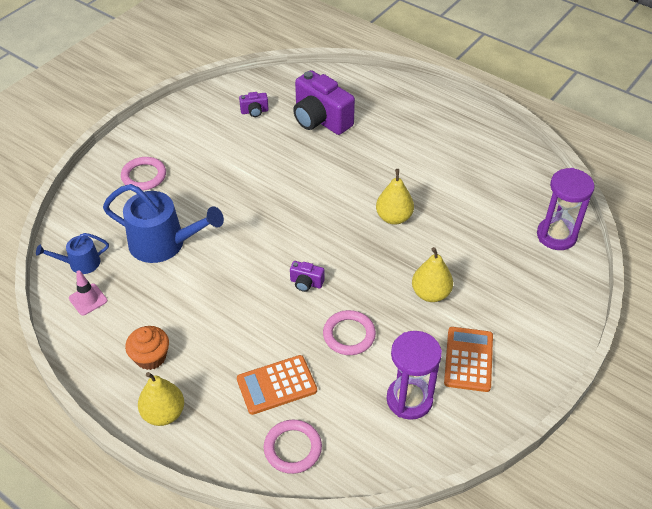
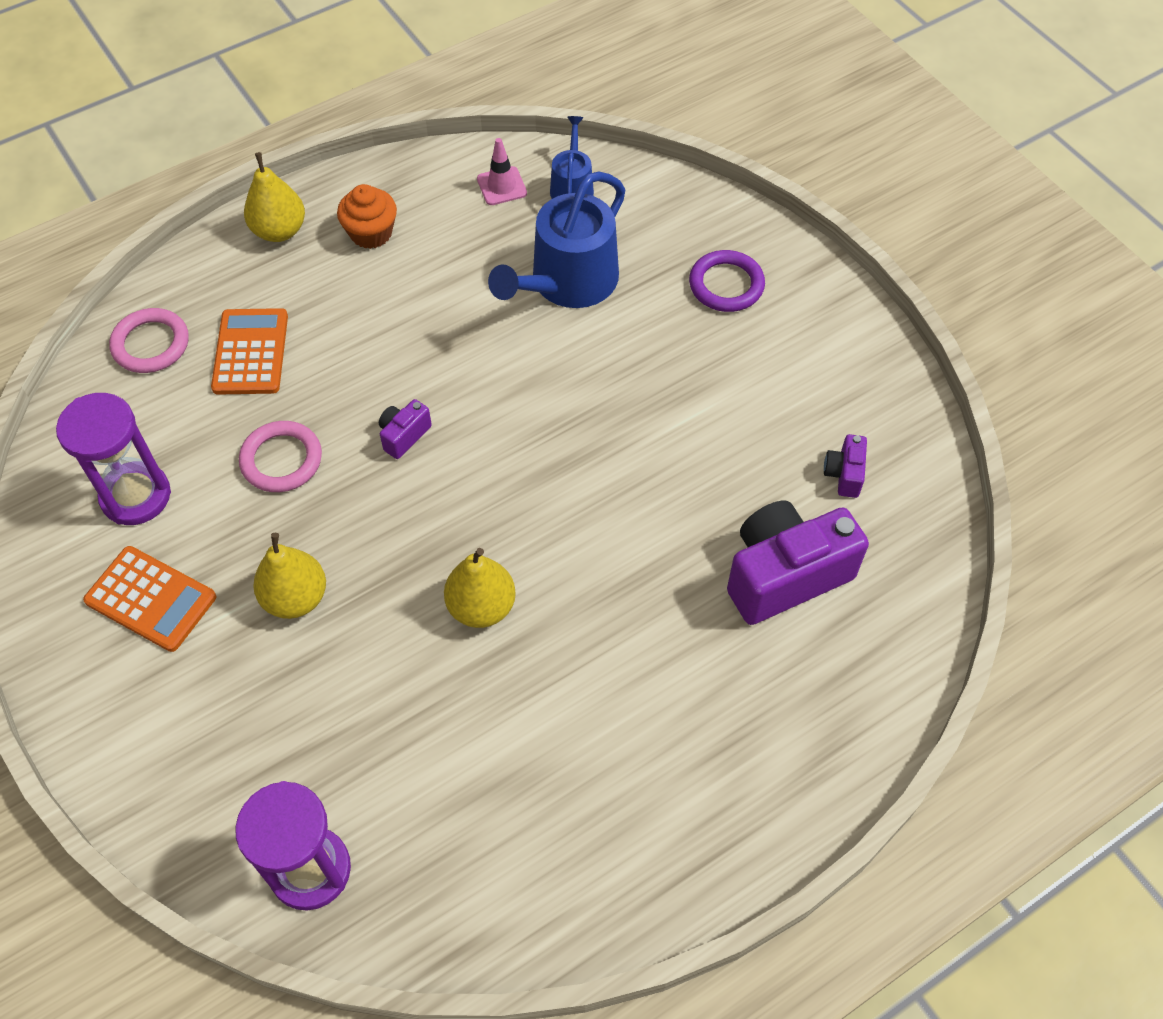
camera: 110 degrees right, 10 degrees up
pink ring [121,157,166,191] -> purple ring [689,250,765,312]

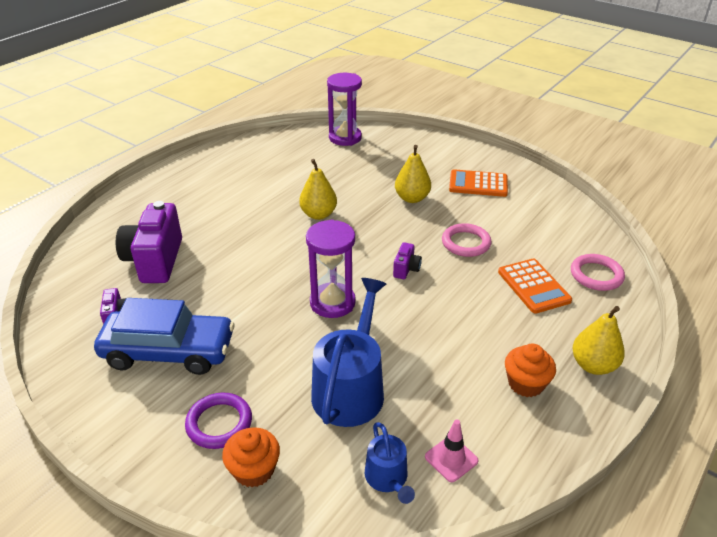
camera: 160 degrees right, 20 degrees down
purple hourglass [56,393,171,525] -> purple hourglass moved to [306,219,356,318]
purple camera [727,501,869,625] -> purple camera turned 135 degrees clockwise [116,201,182,283]
none -> blue car [94,298,235,375]
none -> orange cupcake [222,427,280,487]

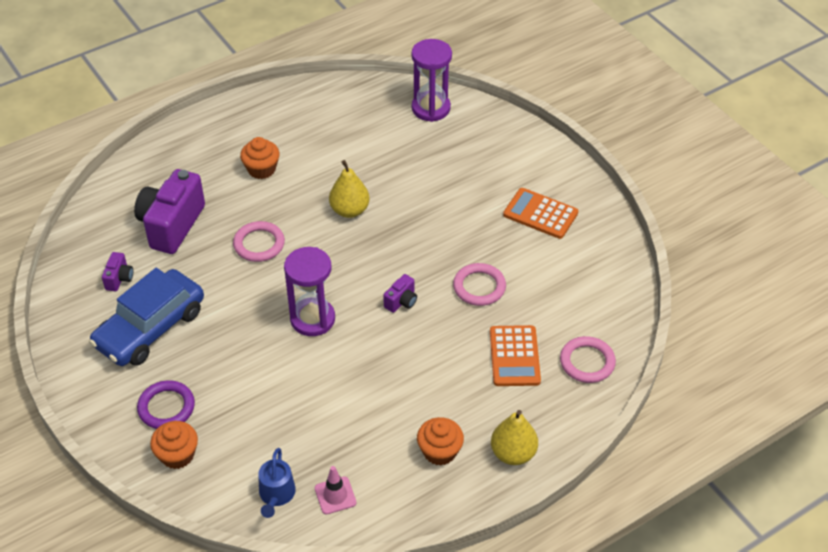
camera: 20 degrees right, 10 degrees up
blue car [94,298,235,375] -> blue car turned 105 degrees clockwise [89,268,204,366]
blue watering can [311,278,386,427] -> none
yellow pear [395,145,431,203] -> none
none -> pink ring [233,221,285,262]
none -> orange cupcake [240,137,279,179]

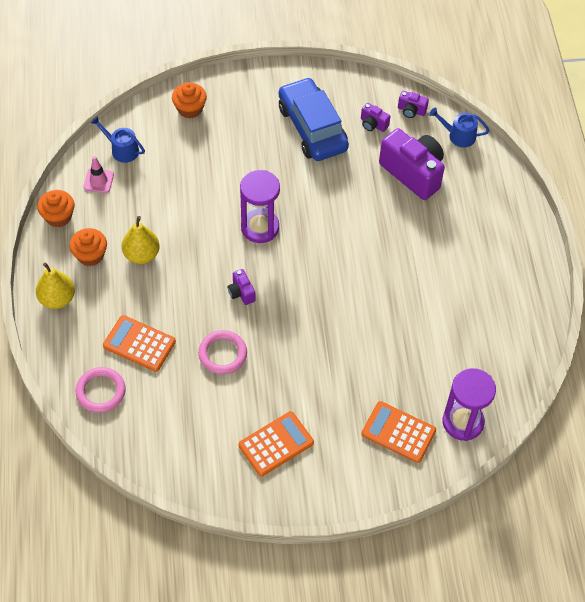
camera: 115 degrees right, 10 degrees up
purple ring [137,380,195,429] -> none
pink ring [233,221,285,262] -> none
orange cupcake [240,137,279,179] -> orange cupcake moved to [37,190,75,227]
yellow pear [329,160,370,218] -> yellow pear moved to [122,216,160,264]
none -> orange calculator [361,401,436,463]
none -> purple camera [398,91,429,118]
none -> blue watering can [429,108,489,148]

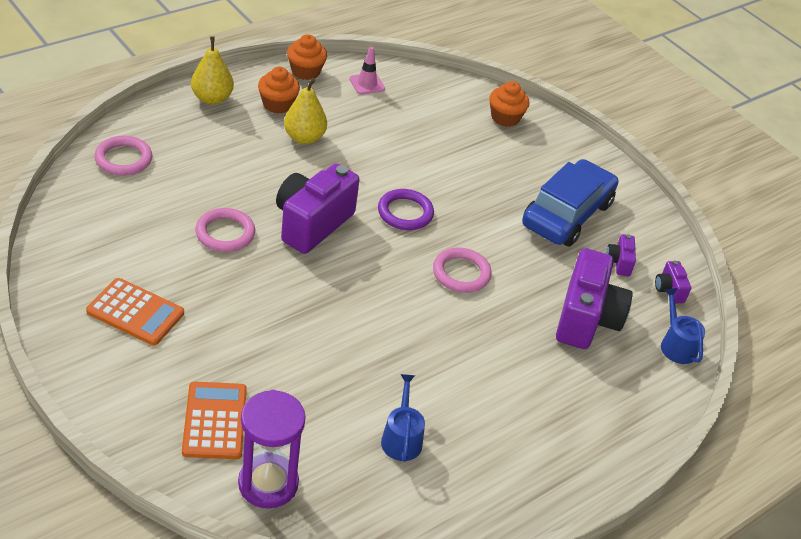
camera: 55 degrees right, 15 degrees down
blue watering can [91,116,145,163] -> blue watering can moved to [381,374,425,462]
orange calculator [103,315,176,372] -> none
purple camera [228,269,255,305] -> purple camera [276,164,360,254], size x2.23
purple hourglass [240,170,280,243] -> purple ring [378,189,434,230]
none -> pink ring [433,248,492,293]

